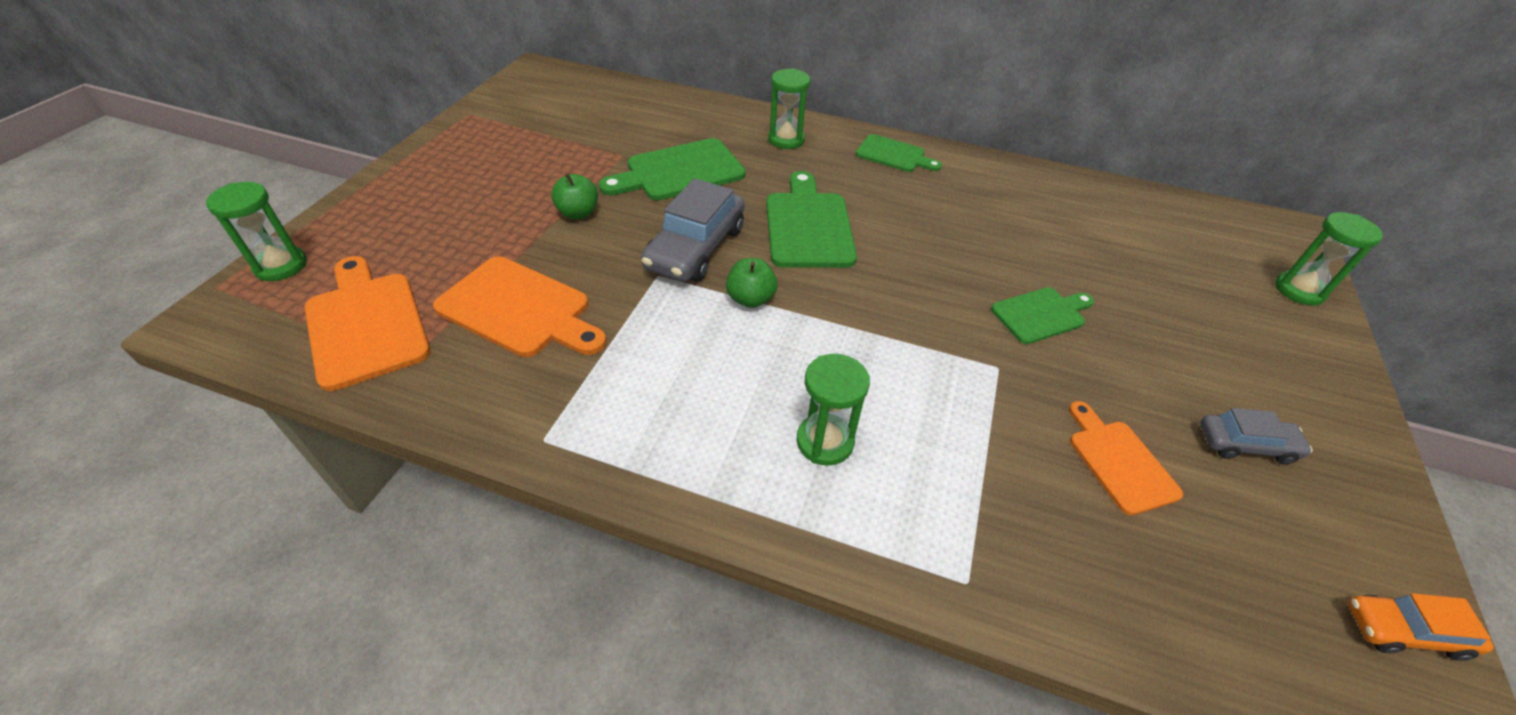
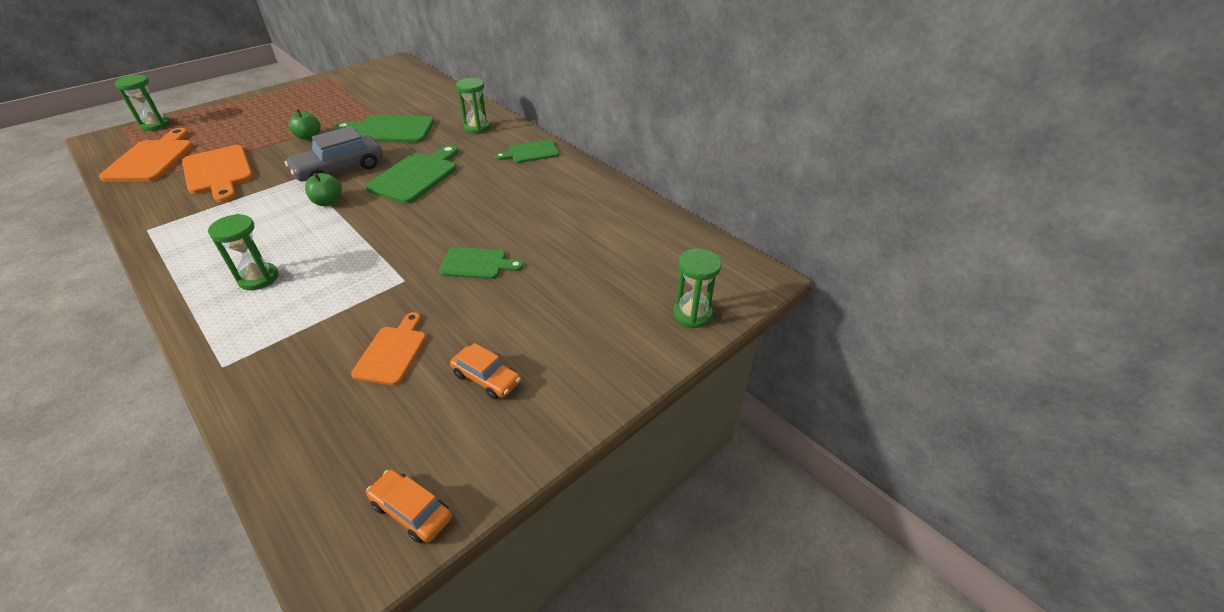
camera: 30 degrees right, 5 degrees down
green cutting board [856,134,942,172] -> green cutting board turned 105 degrees clockwise [495,140,559,163]
grey car [1200,408,1313,464] -> orange car [450,343,521,399]

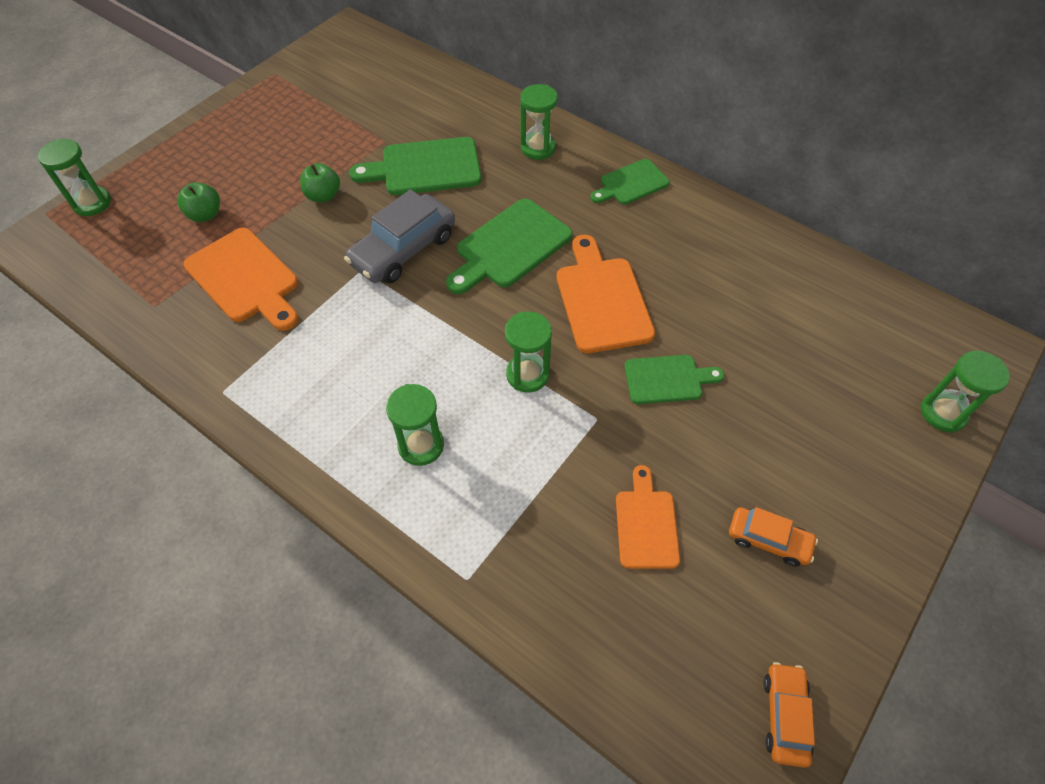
camera: 10 degrees left, 15 degrees up
orange cutting board [99,128,193,182] -> orange cutting board moved to [557,235,655,353]
green apple [305,173,342,206] -> green apple moved to [177,182,220,222]
green cutting board [365,145,458,203] -> green cutting board turned 150 degrees counterclockwise [446,199,572,294]
orange car [366,469,452,543] -> orange car turned 75 degrees clockwise [764,662,815,768]
none -> green hourglass [505,311,552,393]

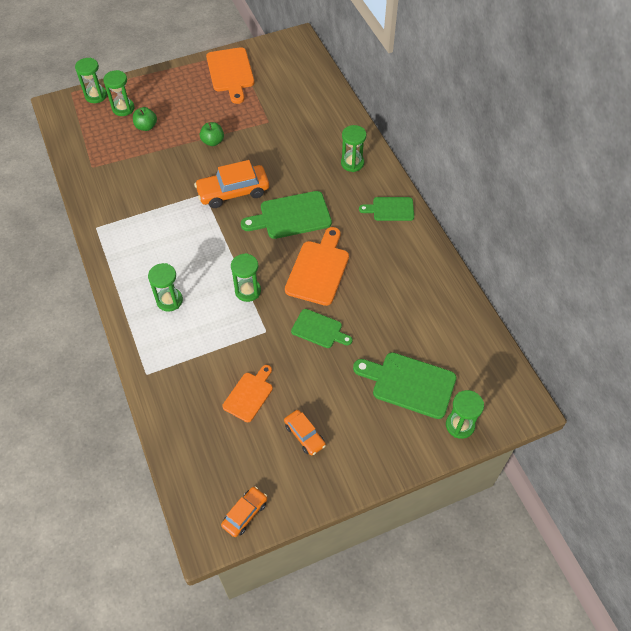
camera: 30 degrees right, 0 degrees up
orange cutting board [183,228,298,331] -> orange cutting board moved to [206,47,254,104]
grey car [344,189,455,283] -> orange car [194,160,269,208]
green cutting board [349,137,481,195] -> green cutting board moved to [353,352,456,419]
none -> green hourglass [103,70,135,116]

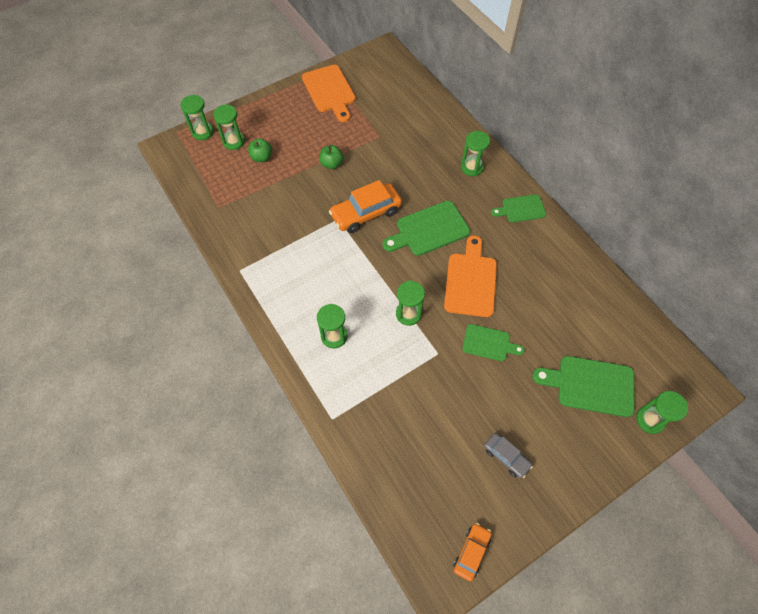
camera: 10 degrees left, 5 degrees up
orange cutting board [222,365,273,422] -> none
orange car [284,410,326,456] -> grey car [484,433,533,478]

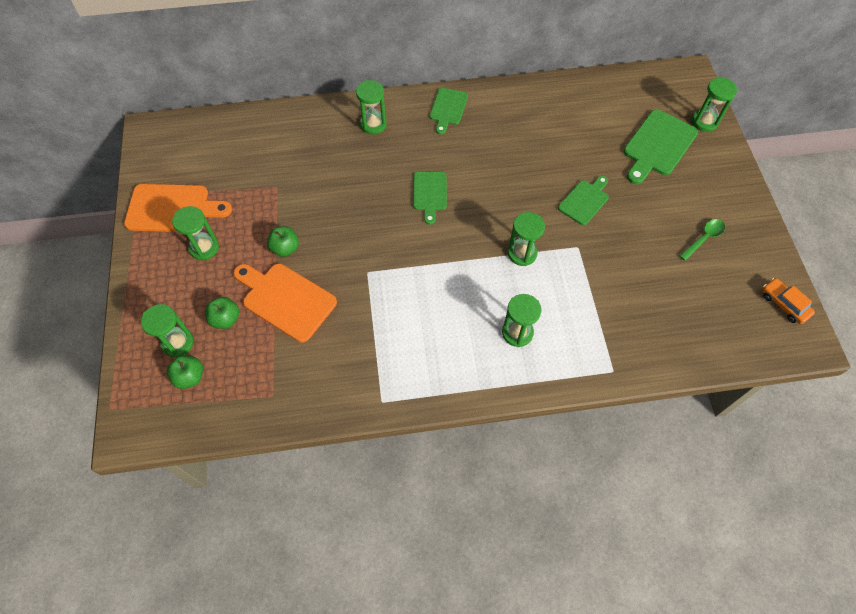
camera: 65 degrees left, 0 degrees up
green hourglass [181,95,214,140] -> green hourglass moved to [172,206,219,261]
orange car [329,180,402,233] -> none
green cutting board [383,201,470,256] -> green cutting board [413,172,447,225], size x0.62
orange cutting board [444,235,497,317] -> orange cutting board moved to [233,264,337,342]
grey car [484,433,533,478] -> green spoon [679,219,725,261]
none -> green apple [167,355,203,389]

